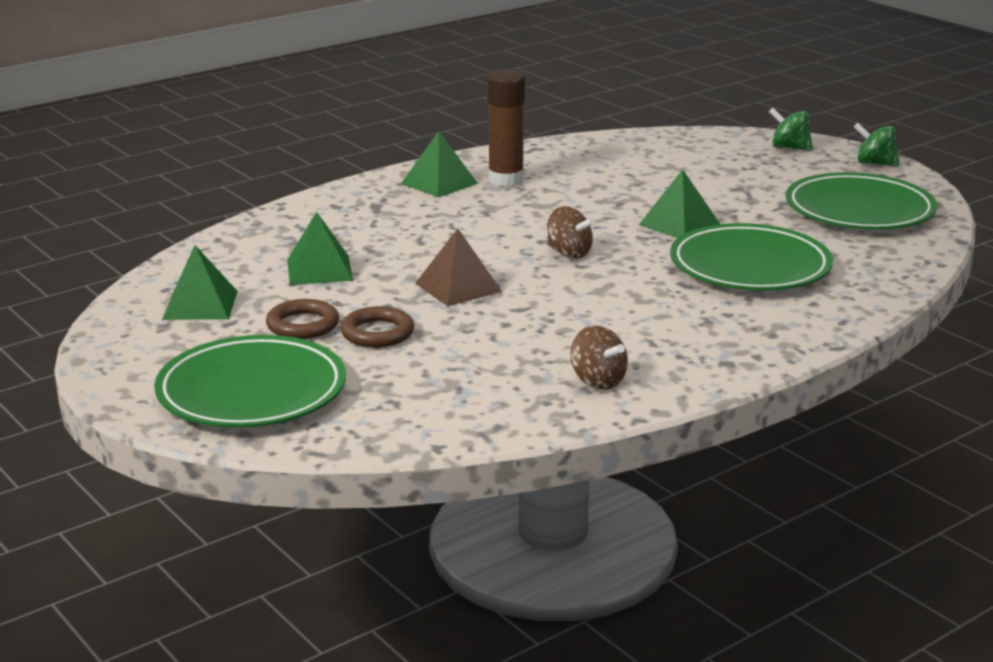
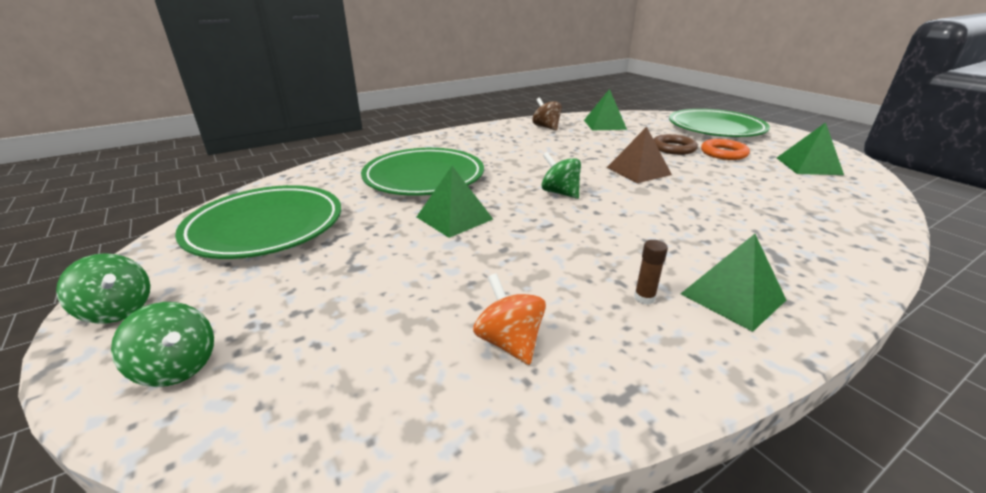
camera: 175 degrees left, 5 degrees up
brown ring [266,299,339,339] -> orange ring [701,139,750,160]
green pyramid [287,212,353,285] -> green pyramid moved to [584,89,627,130]
brown glue stick [487,69,525,187] -> brown glue stick [634,240,668,305], size x0.43
brown spinning top [547,206,595,259] -> green spinning top [541,152,581,199]
none -> orange spinning top [473,273,546,365]

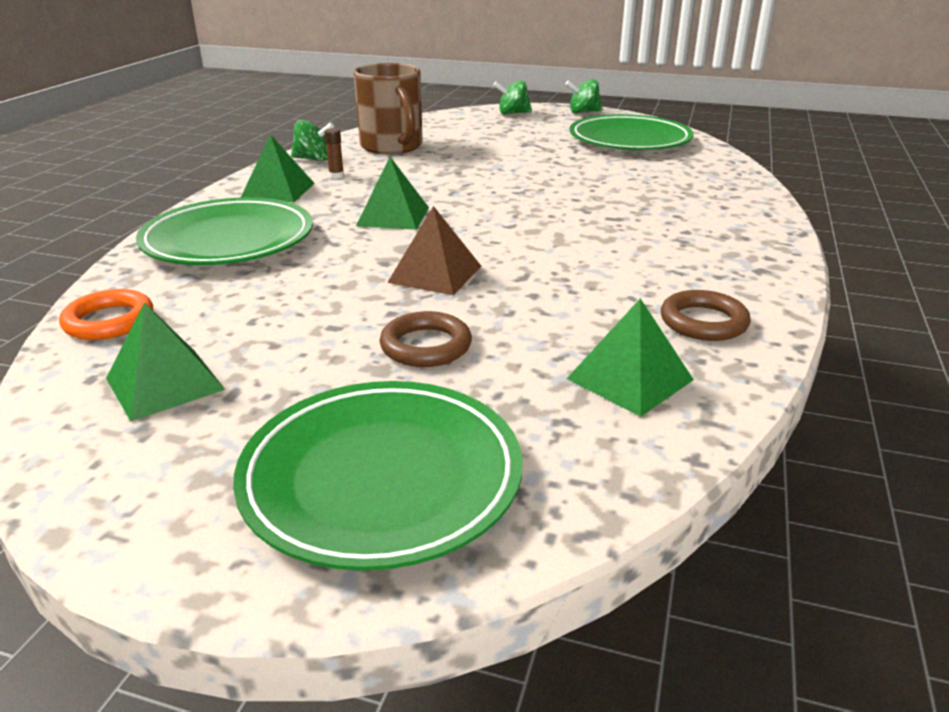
camera: 140 degrees right, 0 degrees up
green plate [361,148,484,196] -> green plate moved to [136,197,313,265]
green pyramid [417,166,493,238] -> green pyramid moved to [356,157,429,230]
orange spinning top [473,273,546,365] -> brown mug [354,63,422,154]
brown spinning top [532,98,562,131] -> brown ring [661,290,751,341]
green spinning top [541,152,581,199] -> green spinning top moved to [291,120,335,161]
orange ring [701,139,750,160] -> orange ring moved to [59,289,153,340]

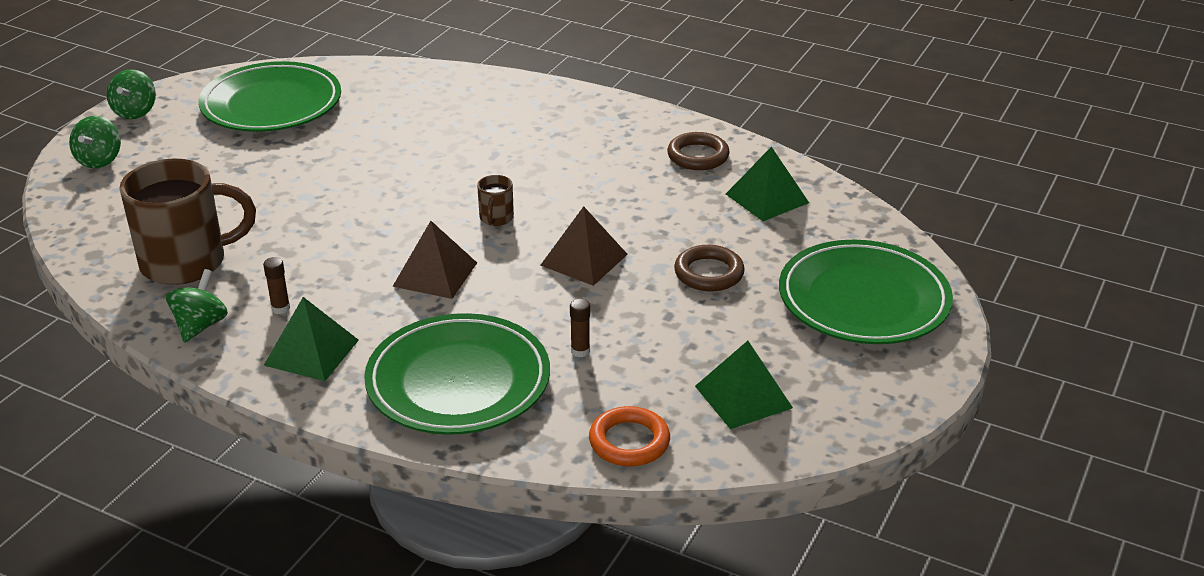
camera: 80 degrees left, 5 degrees up
green pyramid [356,157,429,230] -> brown pyramid [392,221,477,299]
none -> brown mug [477,175,514,226]
none -> brown glue stick [570,299,590,357]

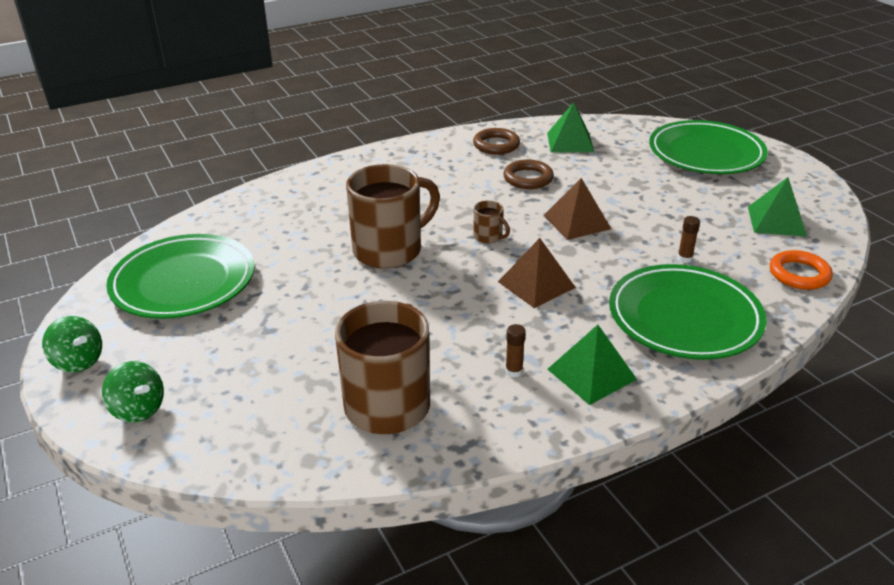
camera: 55 degrees left, 0 degrees up
green spinning top [166,269,228,343] -> none
brown ring [674,245,745,291] -> brown ring moved to [503,160,554,189]
none -> brown mug [346,164,440,269]

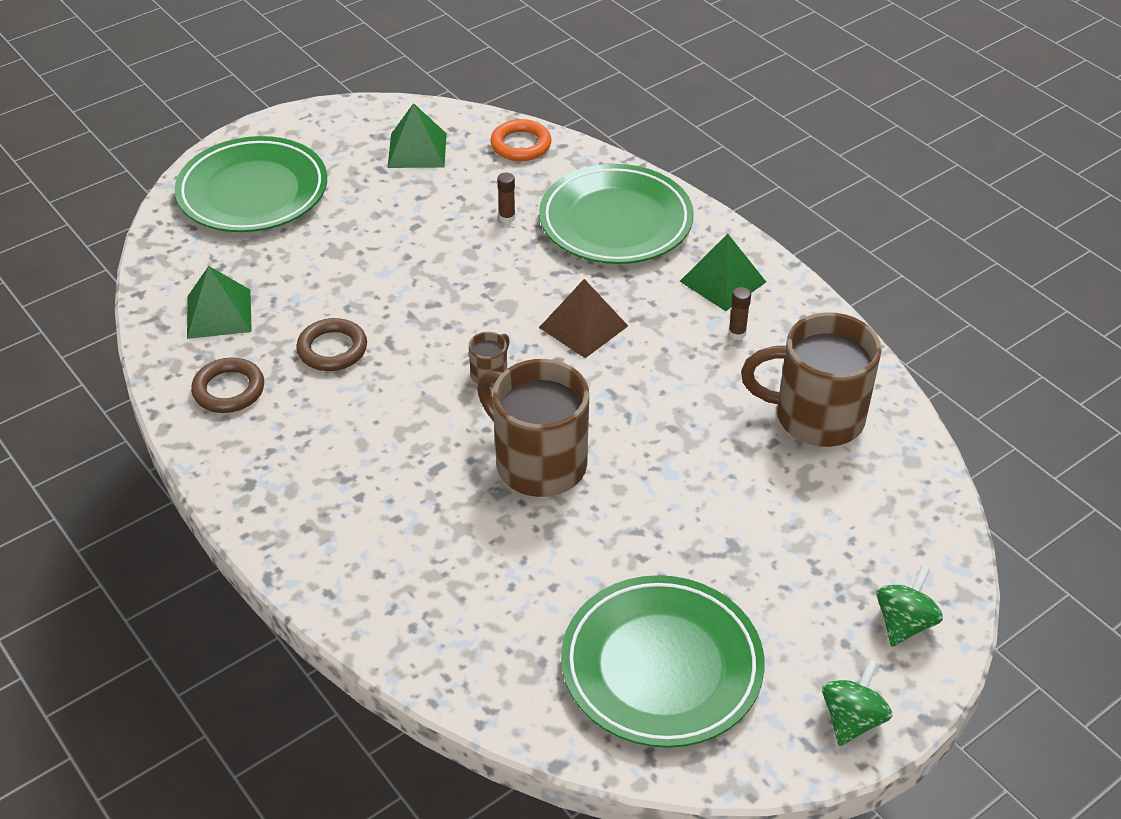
camera: 100 degrees left, 10 degrees up
brown pyramid [543,178,611,240] -> none

